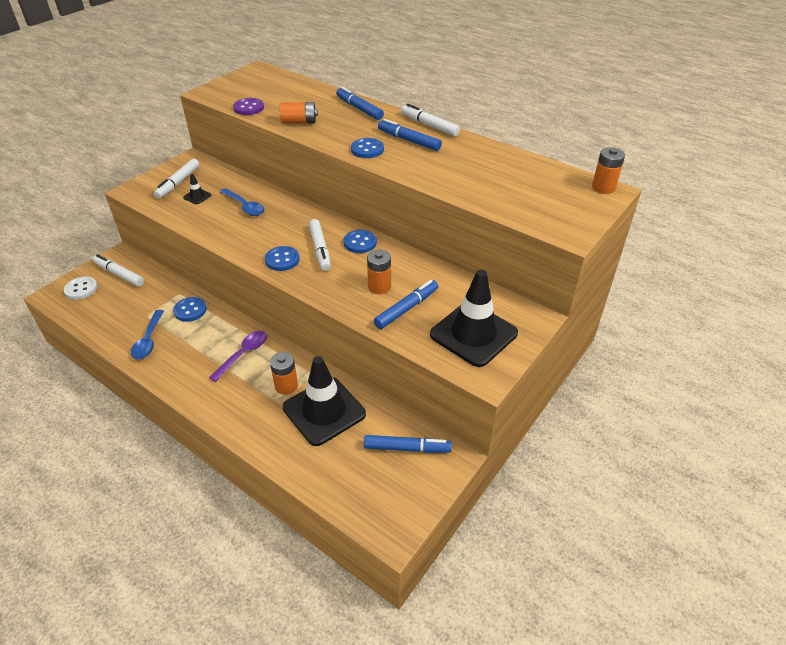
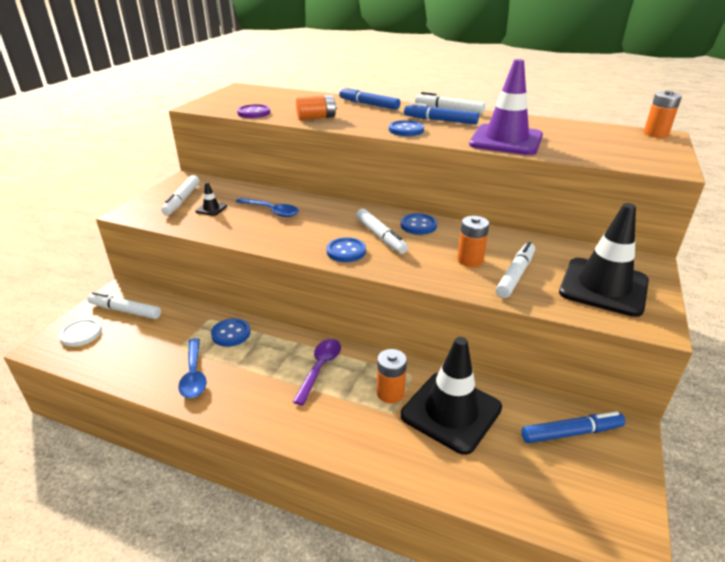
camera: 15 degrees left, 10 degrees down
blue marker [374,280,438,329] -> white marker [496,242,535,298]
none -> purple traffic cone [469,59,543,155]

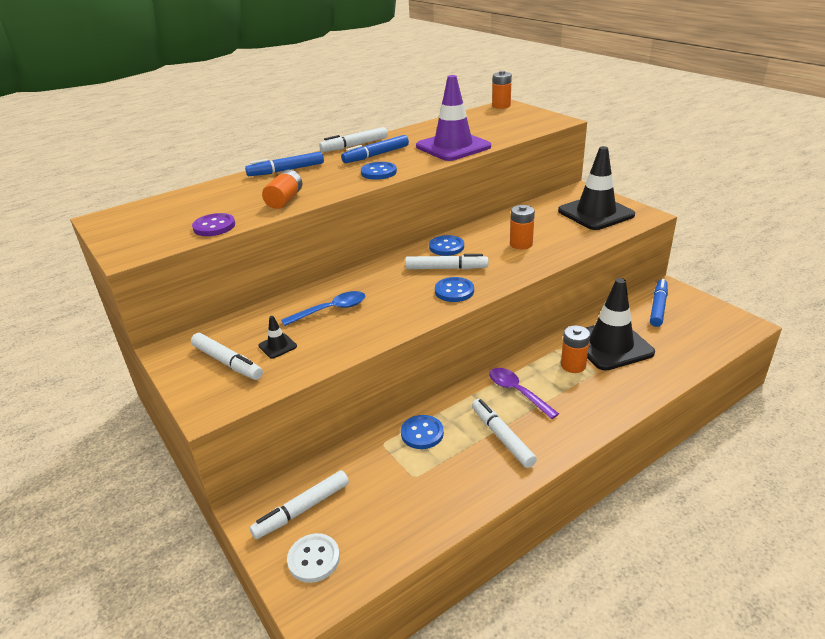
camera: 55 degrees left, 0 degrees up
blue spoon [178,338,207,398] -> none
white marker [496,242,535,298] -> white marker moved to [472,399,537,468]

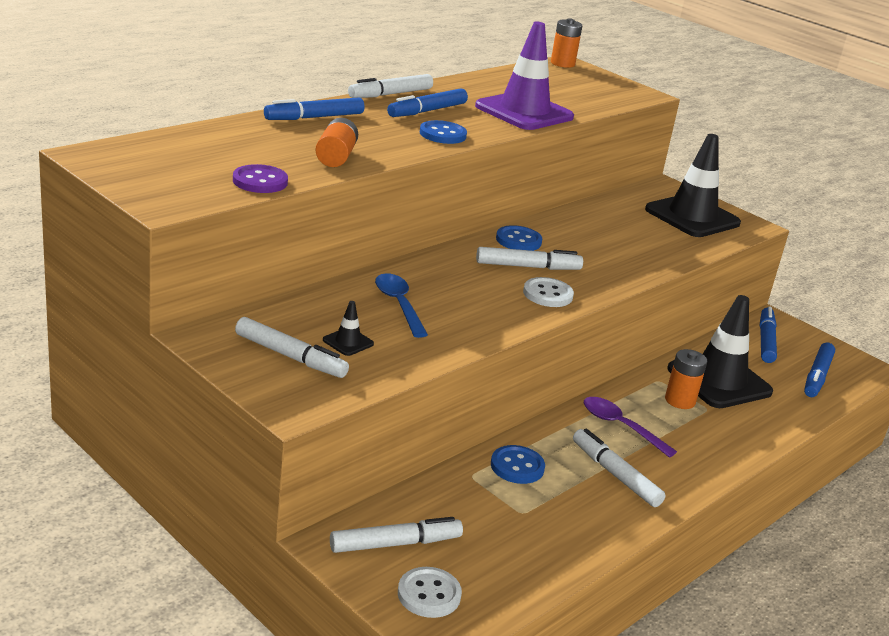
camera: 15 degrees left, 5 degrees down
white marker [250,470,349,539] -> white marker turned 150 degrees counterclockwise [330,517,463,553]
blue spoon [281,291,365,326] -> blue spoon turned 75 degrees counterclockwise [375,273,428,338]
blue button [435,277,474,302] -> white button [523,277,574,307]
orange battery [510,205,535,249] -> none
none -> blue marker [804,343,835,397]

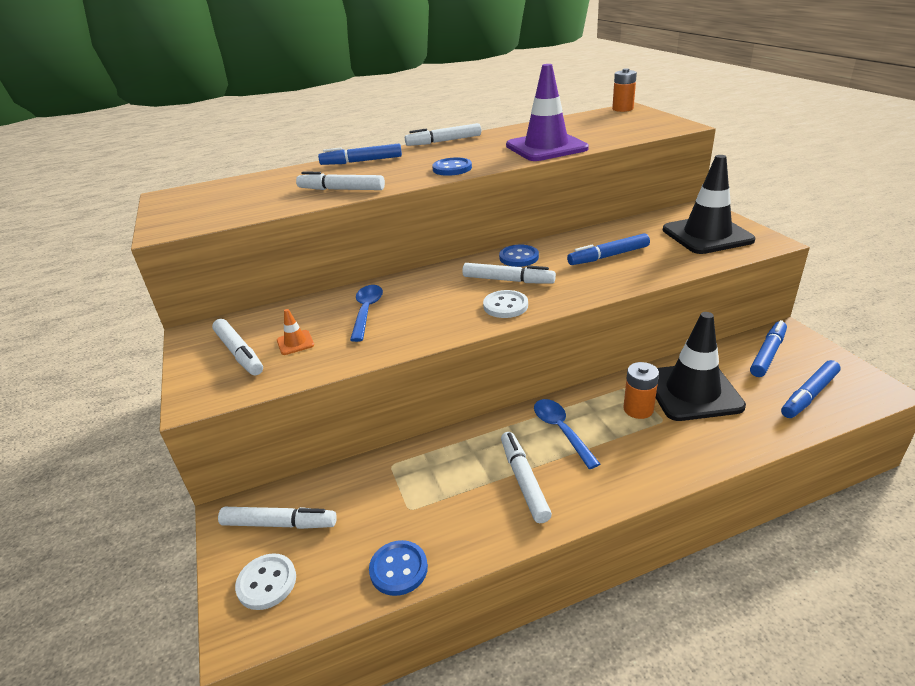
camera: 30 degrees right, 5 degrees up
purple button [233,164,288,193] -> none
orange battery [315,118,358,167] -> white marker [296,172,385,190]
black traffic cone [323,301,374,356] -> orange traffic cone [277,309,314,355]
blue marker [387,88,468,117] -> blue marker moved to [567,233,650,265]
blue button [491,445,545,484] -> blue button moved to [369,540,428,596]
purple spoon [584,397,677,458] -> blue spoon [534,399,600,469]

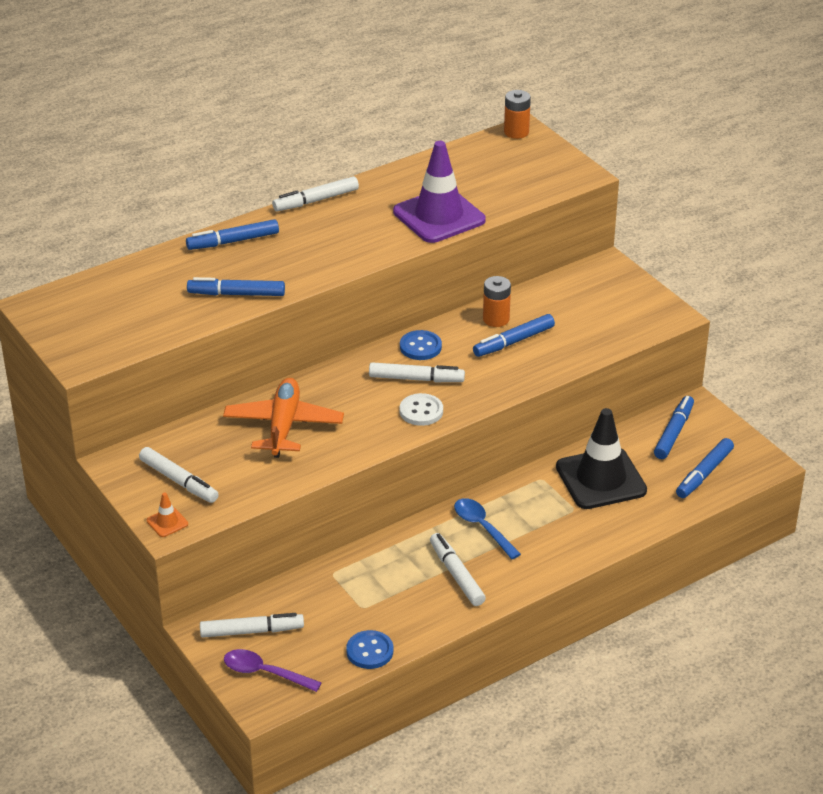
camera: 15 degrees left, 5 degrees up
white button [235,553,296,610] -> purple spoon [224,649,322,692]
orange traffic cone [277,309,314,355] -> orange traffic cone moved to [147,493,188,537]
white marker [296,172,385,190] -> blue marker [187,277,285,296]
blue spoon [350,285,383,342] -> orange plane [223,378,344,458]
blue button [432,158,472,176] -> none
orange battery [623,362,659,419] -> orange battery moved to [483,276,511,327]
black traffic cone [662,155,755,254] -> none

